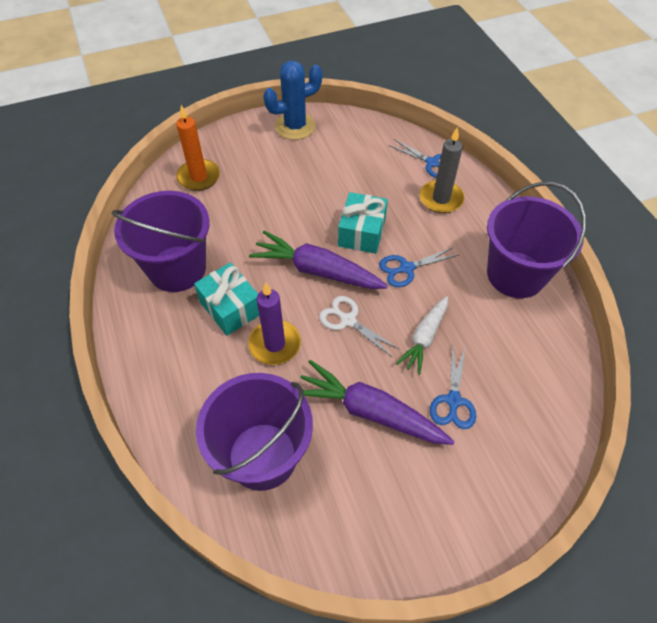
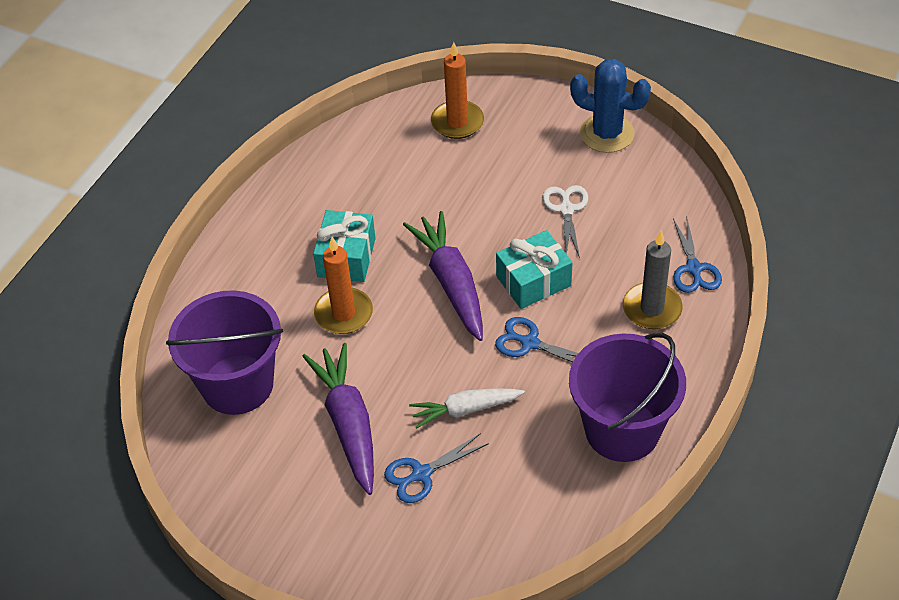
camera: 50 degrees right, 5 degrees down
purple bucket [112,191,210,292] -> none
purple candle [248,282,301,365] -> orange candle [314,237,373,334]
white scissors [319,296,400,358] -> white scissors moved to [542,185,588,258]

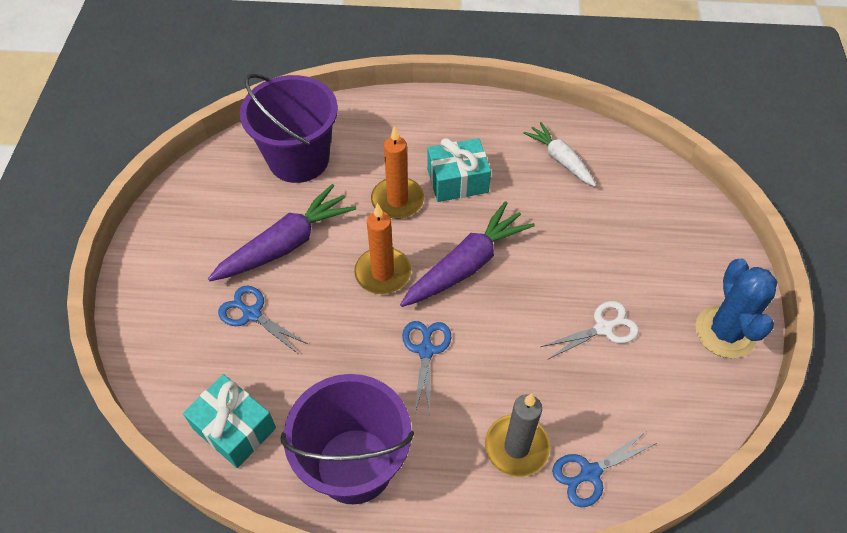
camera: 65 degrees right, 5 degrees up
white carrot [409,389,525,429] -> white carrot moved to [523,122,596,187]
orange candle [431,42,484,139] -> orange candle moved to [354,203,411,294]
turquoise gift [496,230,572,309] -> turquoise gift moved to [183,374,276,468]

